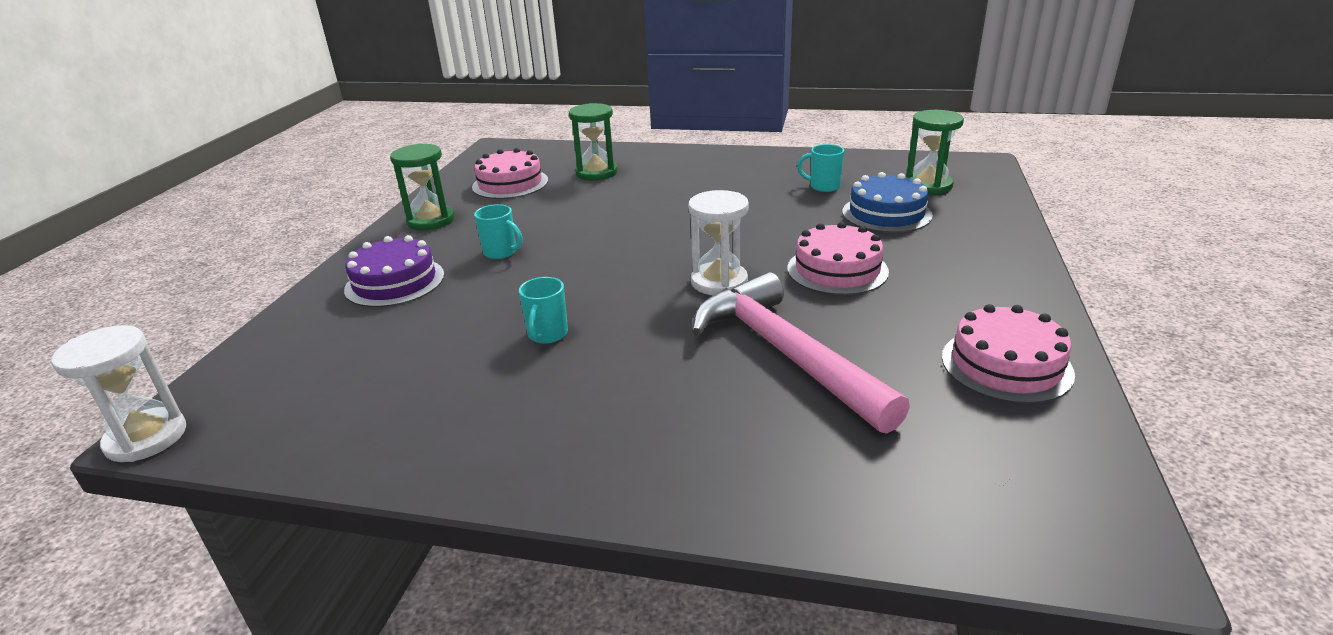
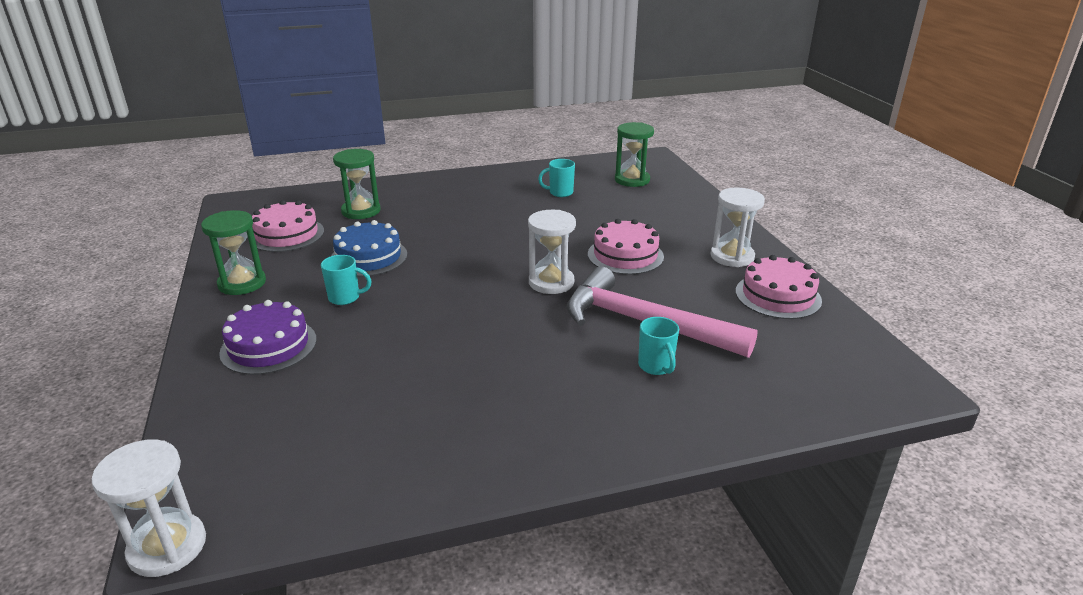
camera: 30 degrees left, 0 degrees up
turquoise mug [519,277,568,344] -> turquoise mug moved to [638,317,679,375]
blue cake [842,172,933,233] -> blue cake moved to [330,220,407,277]
none -> white hourglass [711,188,765,267]

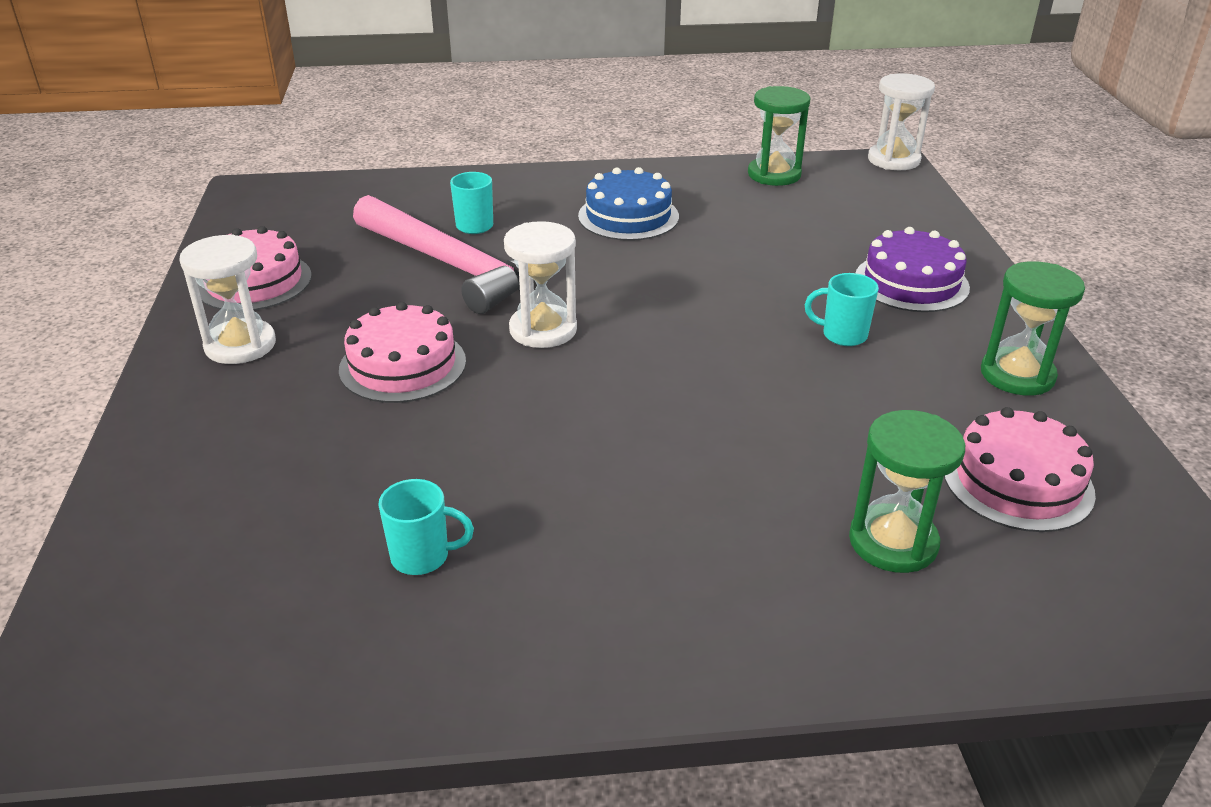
camera: 170 degrees left, 5 degrees up
blue cake [330,220,407,277] -> blue cake moved to [578,167,679,241]
green hourglass [615,122,654,187] -> green hourglass moved to [748,86,811,186]

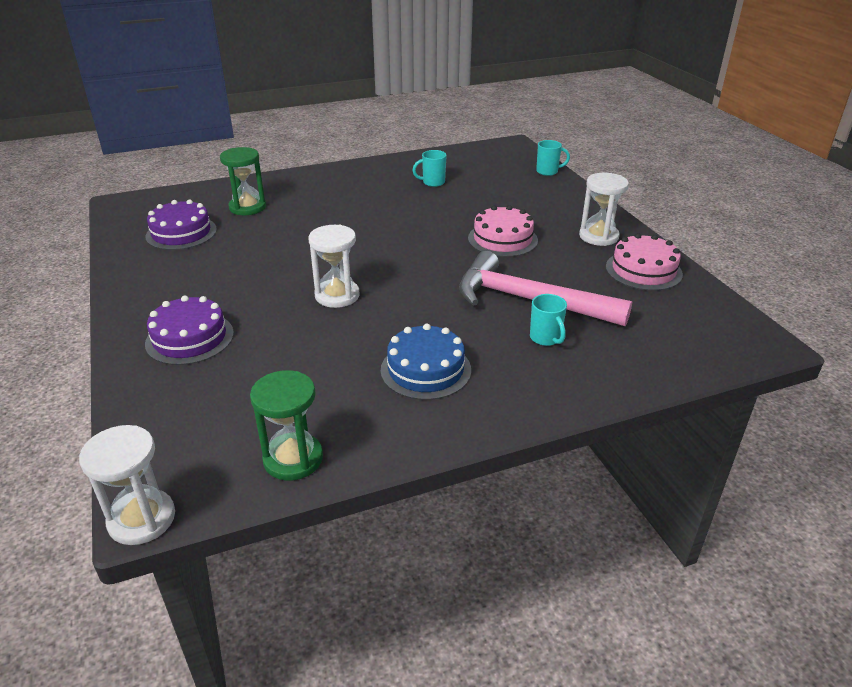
camera: 165 degrees right, 0 degrees up
white hourglass [504,221,577,348] -> white hourglass moved to [309,225,360,308]
turquoise mug [805,273,879,346] -> turquoise mug moved to [536,140,570,176]
pink cake [944,407,1096,532] -> purple cake [145,199,217,250]
green hourglass [981,261,1085,395] -> none

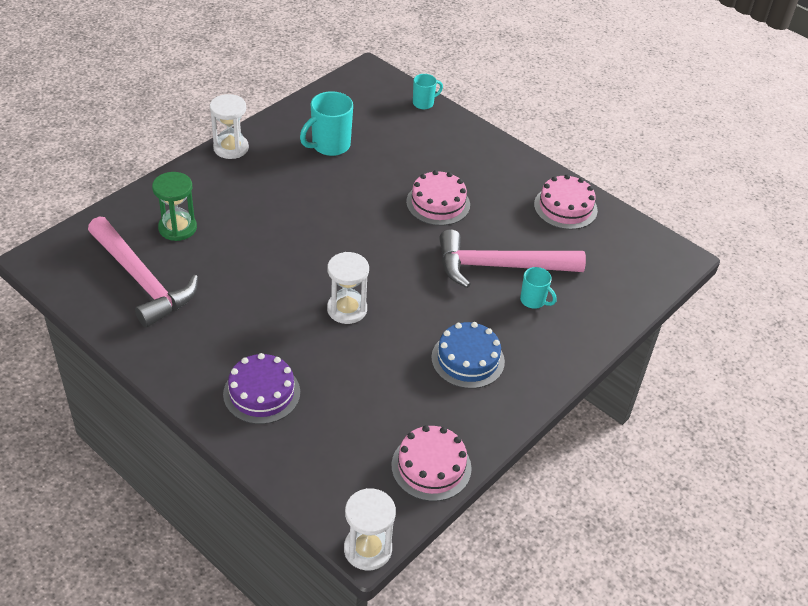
camera: 30 degrees left, 10 degrees up
purple cake [145,199,217,250] -> pink hammer [88,216,198,328]
green hourglass [250,370,323,481] -> pink cake [391,425,472,501]
turquoise mug [412,150,447,187] -> turquoise mug [300,91,353,156], size x1.71
white hourglass [579,173,629,246] -> white hourglass moved to [210,94,249,159]

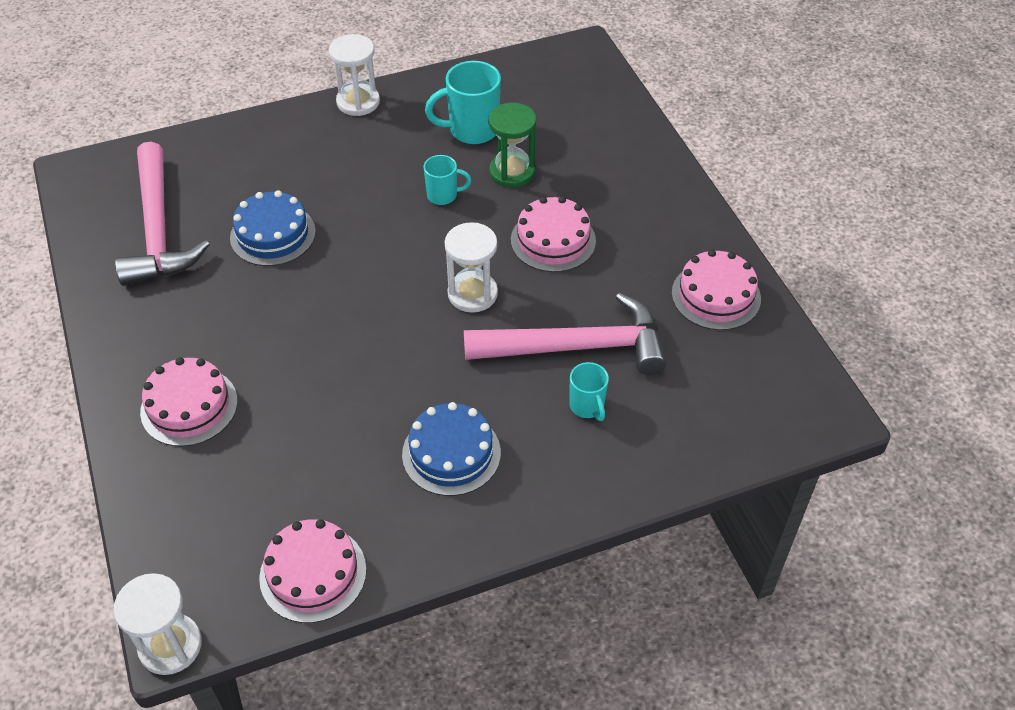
camera: 30 degrees right, 5 degrees up
green hourglass [152,172,197,241] -> green hourglass moved to [489,103,536,187]
purple cake [223,353,300,424] -> pink cake [140,357,238,447]
white hourglass [327,252,369,324] -> white hourglass moved to [445,222,498,313]
turquoise mug [413,74,443,109] -> turquoise mug moved to [423,155,471,205]
pink hammer [439,229,586,288] -> pink hammer turned 150 degrees clockwise [464,293,666,375]
none -> blue cake [230,190,316,266]

